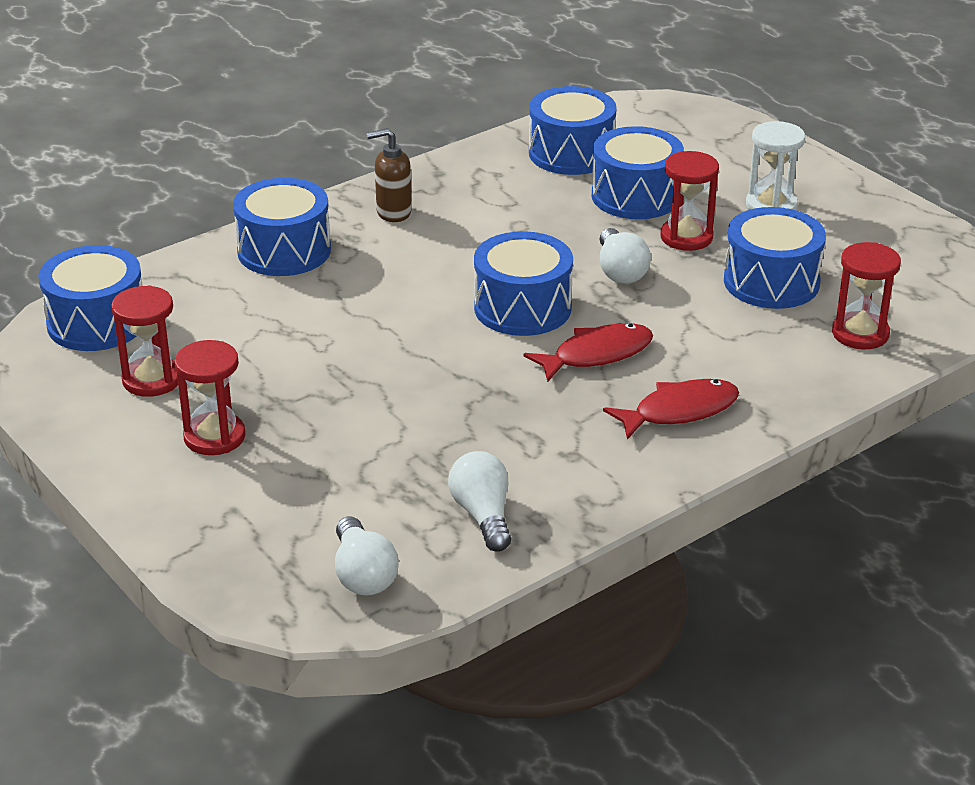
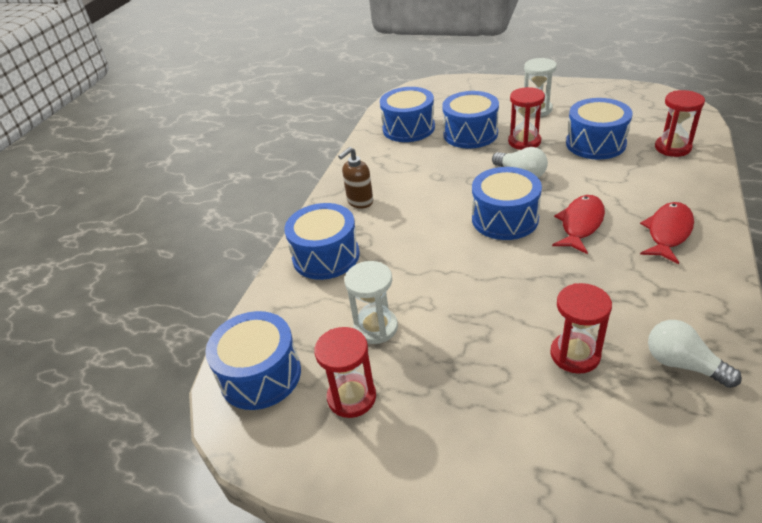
camera: 30 degrees left, 5 degrees up
red hourglass [174,340,246,455] -> red hourglass moved to [550,283,612,374]
white light bulb [335,517,399,596] -> none
none -> white hourglass [345,261,398,344]

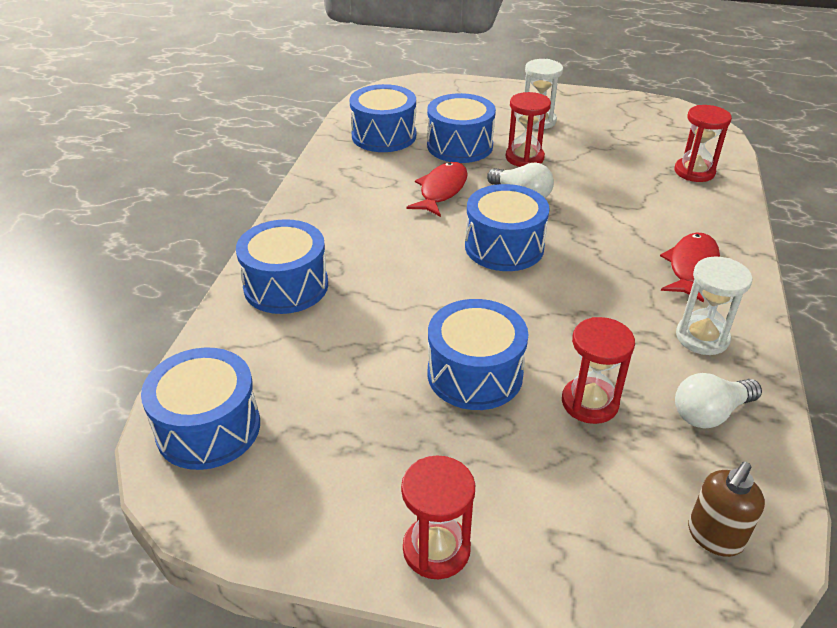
camera: 10 degrees left, 0 degrees up
red hourglass [314,327,376,418] -> red hourglass moved to [401,455,475,579]
brown soap dispenser [338,147,373,208] -> brown soap dispenser moved to [688,462,765,557]
white hourglass [345,261,398,344] -> white hourglass moved to [676,256,753,355]
red fish [552,195,605,254] -> red fish moved to [406,162,468,217]
blue drum [566,98,633,159] -> blue drum moved to [428,299,528,410]
white light bulb [648,320,742,388] -> white light bulb turned 60 degrees counterclockwise [675,373,762,428]

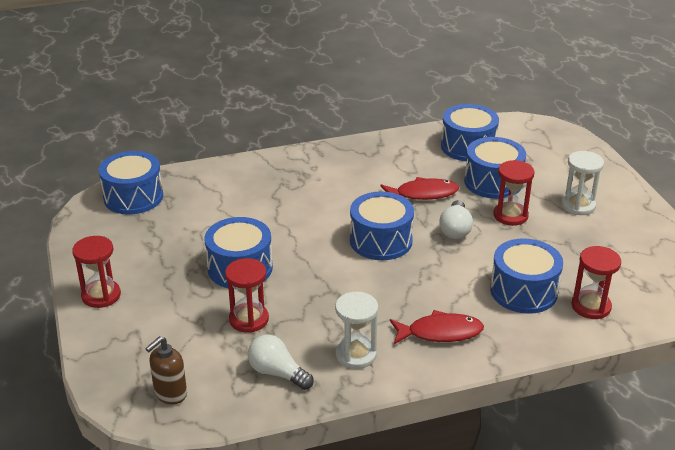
camera: 60 degrees right, 5 degrees down
blue drum [236,219,328,314] -> blue drum moved to [490,238,563,314]
brown soap dispenser [688,462,765,557] -> brown soap dispenser turned 60 degrees counterclockwise [145,336,187,404]

